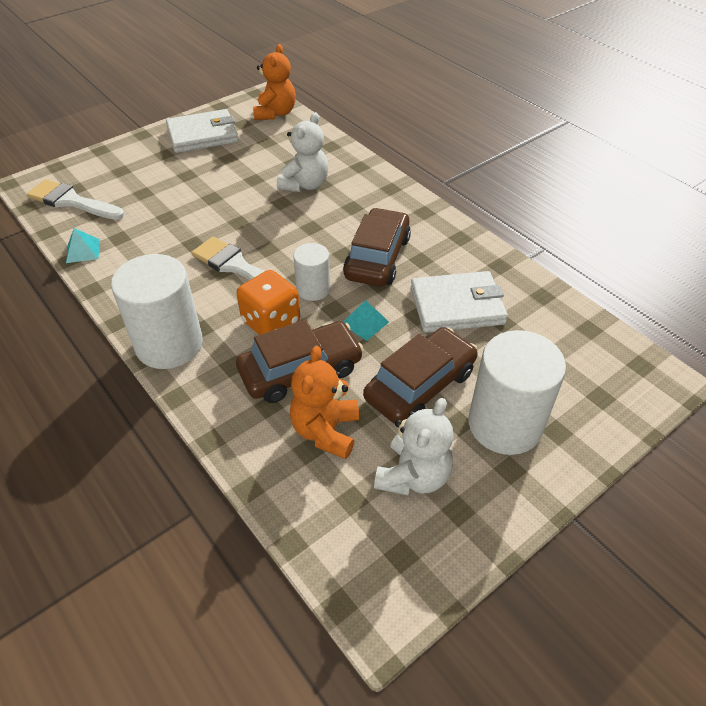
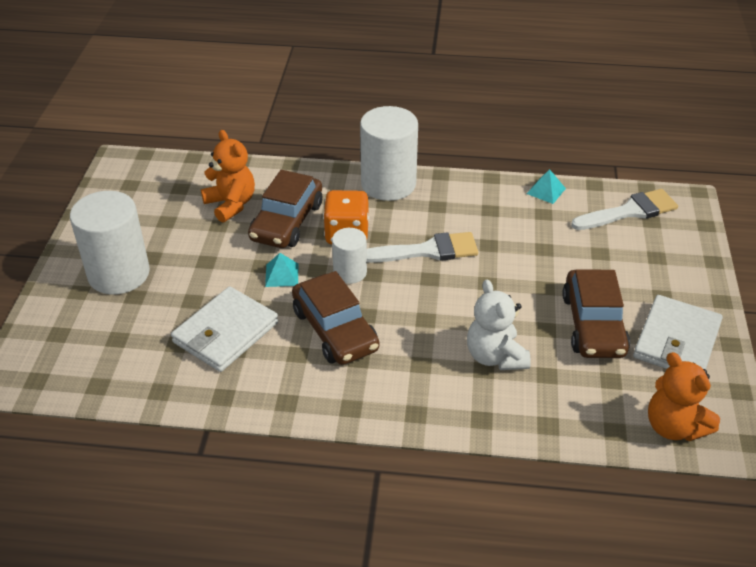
camera: 135 degrees right, 5 degrees down
brown car [363,327,478,424] -> brown car moved to [562,269,630,358]
white teddy bear [374,398,453,496] -> none

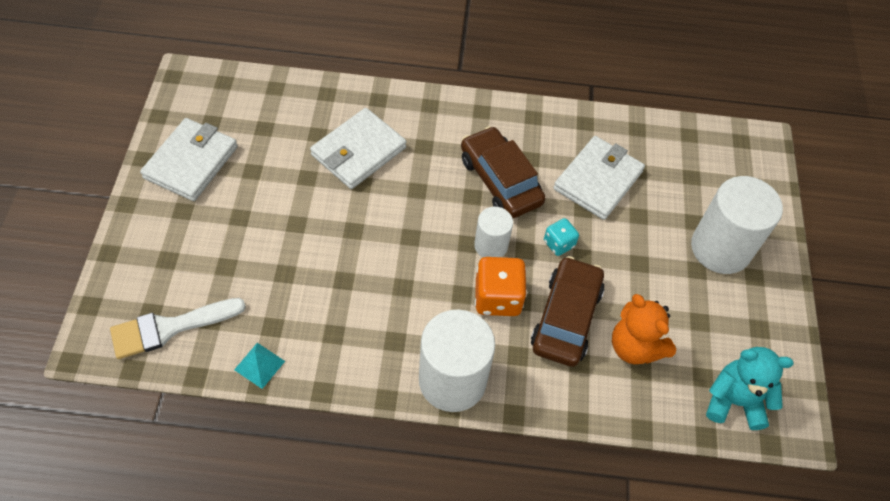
camera: 175 degrees right, 15 degrees up
turquoise pyramid [265,253,298,287] -> turquoise dice [544,218,579,256]
white brush [367,232,478,263] -> none
white teddy bear [467,280,531,370] -> white wallet [310,108,406,189]
brown car [562,269,630,358] -> none
orange teddy bear [648,352,720,441] -> none
none -> turquoise teddy bear [706,347,794,430]

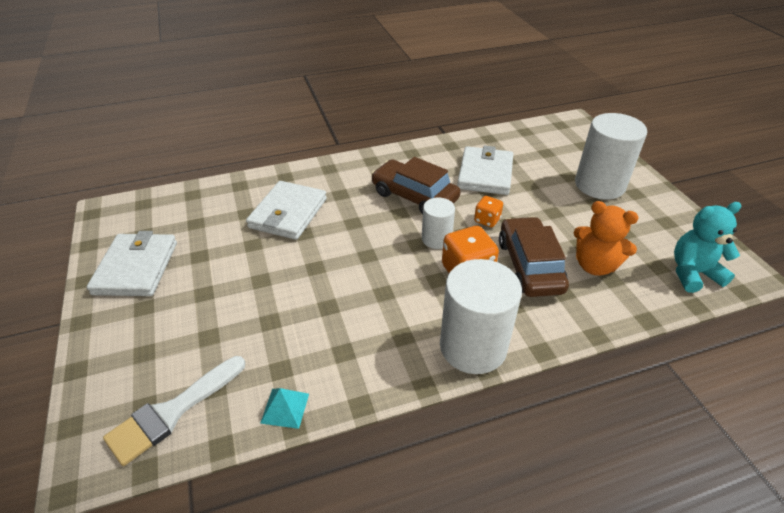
camera: 20 degrees left, 15 degrees down
turquoise dice [544,218,579,256] -> orange dice [474,196,503,228]

